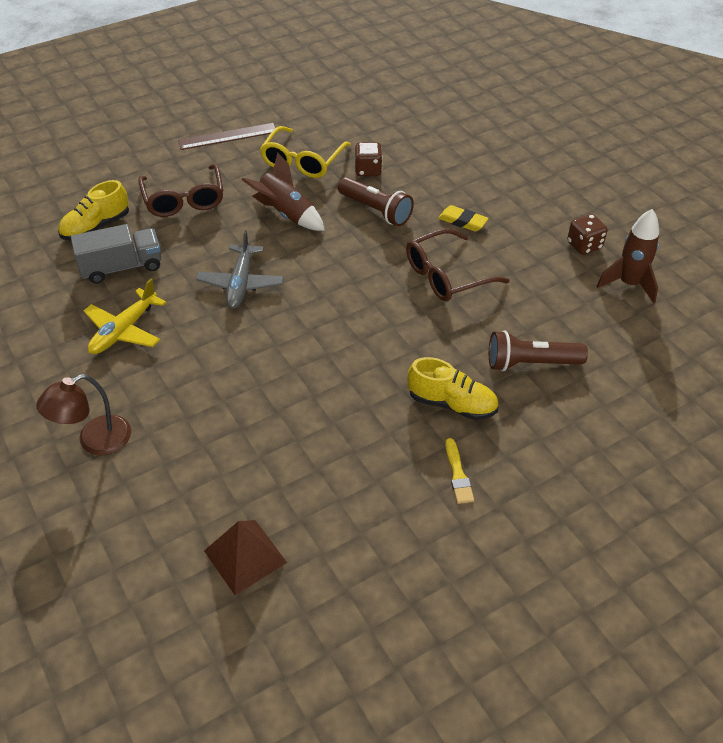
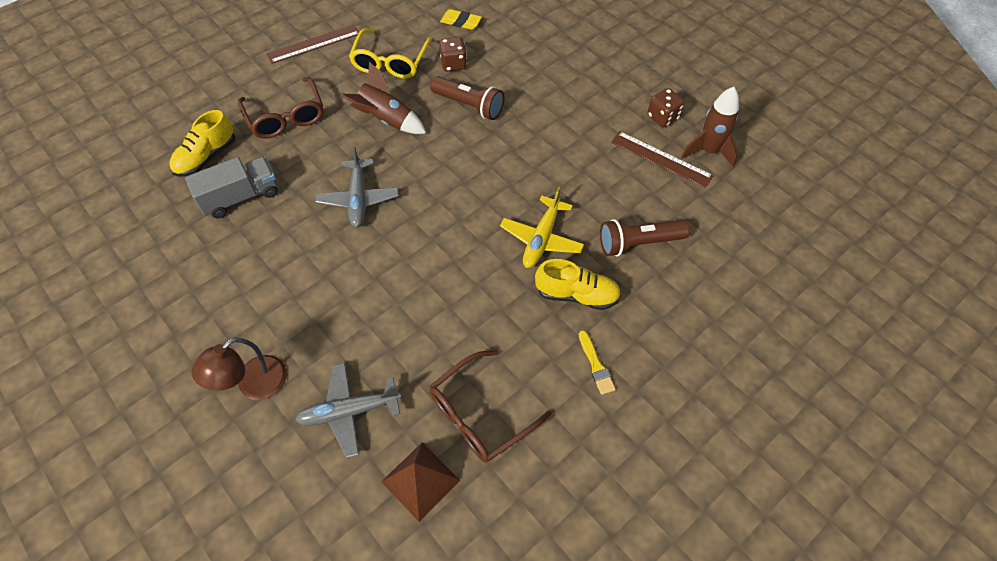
camera: 10 degrees left, 10 degrees up
yellow plane [84,279,166,354] -> yellow plane moved to [500,187,584,268]
brown glasses [406,228,510,301] -> brown glasses moved to [430,350,552,463]
yellow eraser [438,205,489,231] -> yellow eraser moved to [440,9,482,30]
none -> grey plane [295,363,401,458]
none -> brown ruler [611,131,714,188]

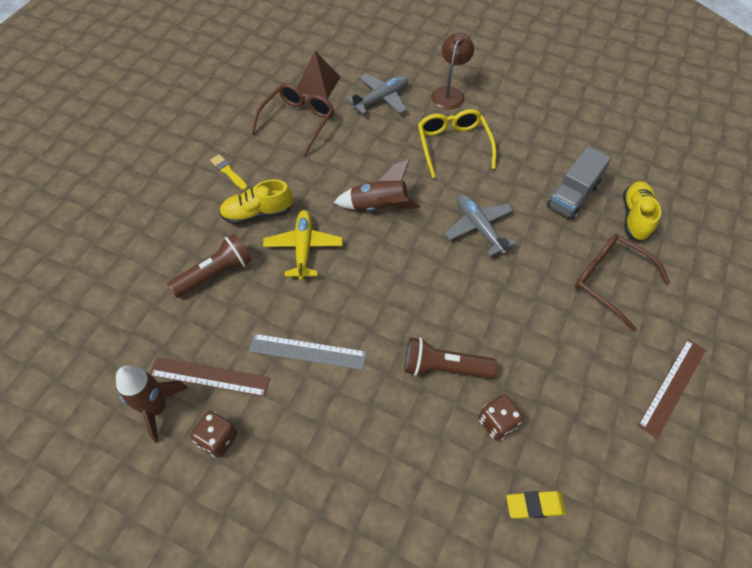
camera: 155 degrees right, 0 degrees up
brown rocket [341,62,426,134] -> brown rocket moved to [333,159,420,211]
yellow glasses [349,28,432,79] -> yellow glasses moved to [418,109,496,178]
none -> grey ruler [249,334,367,370]

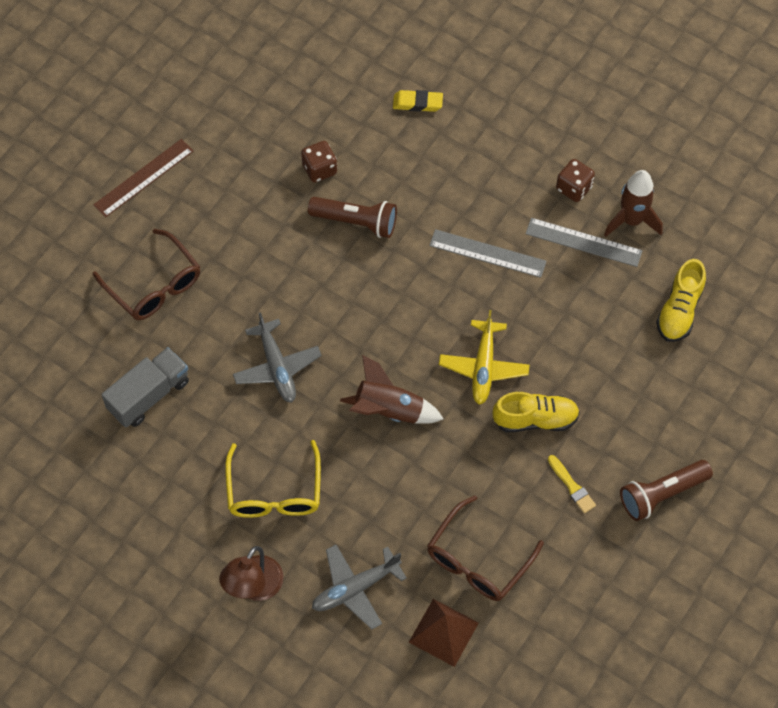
camera: 170 degrees left, 5 degrees up
brown ruler [150,357,270,397] -> grey ruler [526,218,643,267]
brown flashlight [167,234,252,298] -> brown flashlight moved to [620,460,713,521]
yellow eraser [506,491,566,519] -> yellow eraser moved to [393,90,443,112]
yellow shoe [623,181,661,241] -> yellow shoe moved to [656,259,706,342]

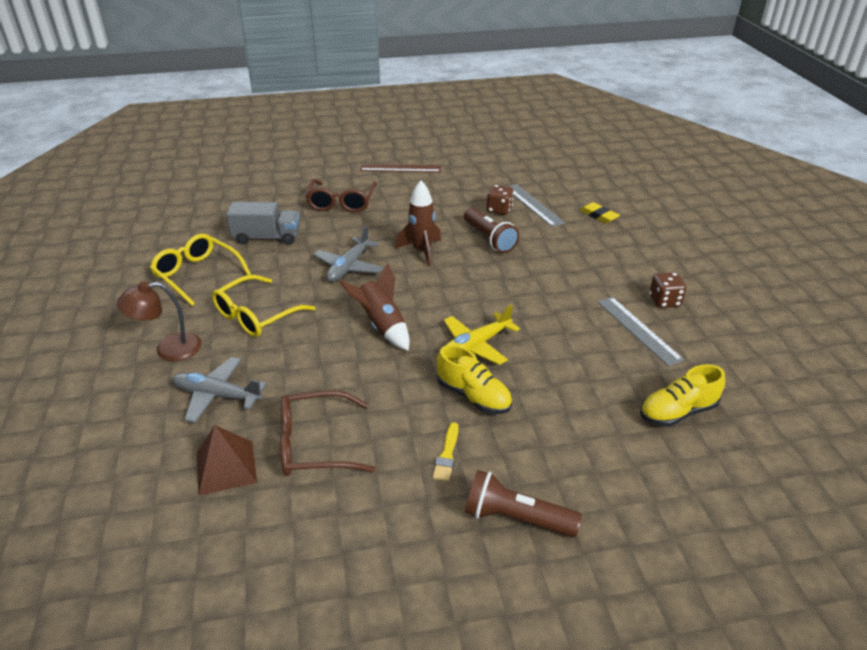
camera: 45 degrees right, 25 degrees down
grey ruler [429,229,546,278] -> grey ruler moved to [507,184,565,227]
brown rocket [604,170,663,237] -> brown rocket moved to [395,181,441,267]
none -> yellow glasses [150,234,251,306]

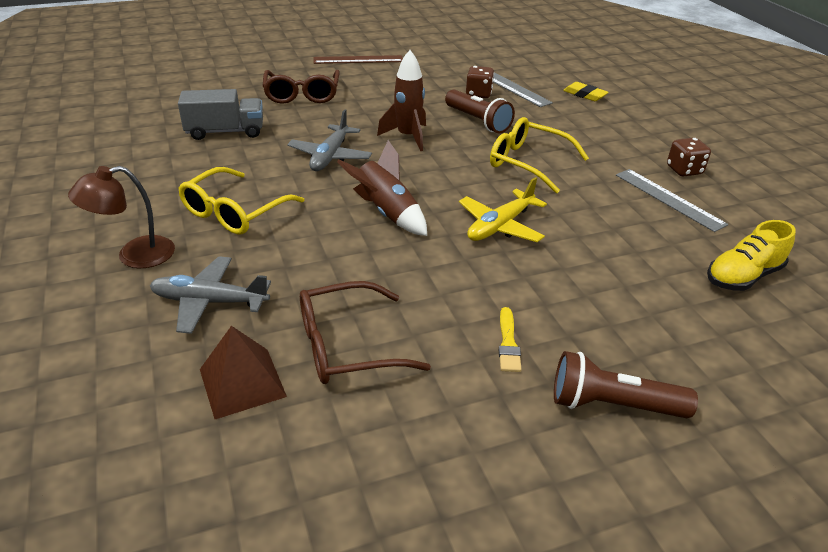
camera: 10 degrees left, 0 degrees up
yellow glasses [150,234,251,306] -> yellow glasses moved to [490,117,589,193]
yellow shoe [437,345,512,414] -> none

